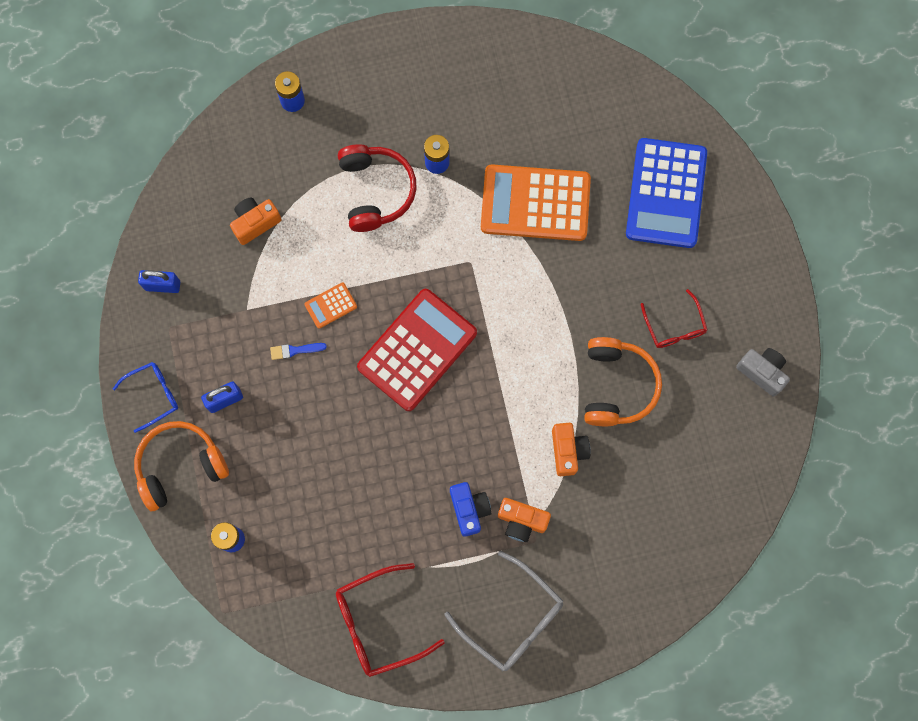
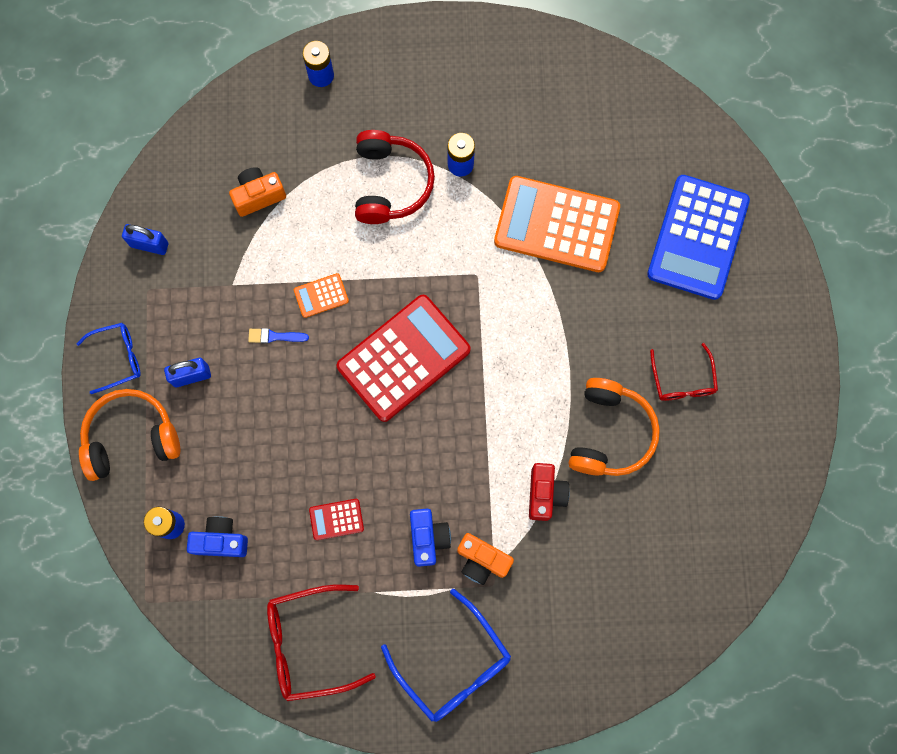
camera: 10 degrees right, 0 degrees up
grey glasses [444,551,563,671] -> blue glasses [381,589,511,722]
orange camera [552,423,591,476] -> red camera [529,463,570,521]
grey camera [736,348,790,397] -> none
none -> blue camera [187,516,248,557]
none -> red calculator [309,499,364,540]

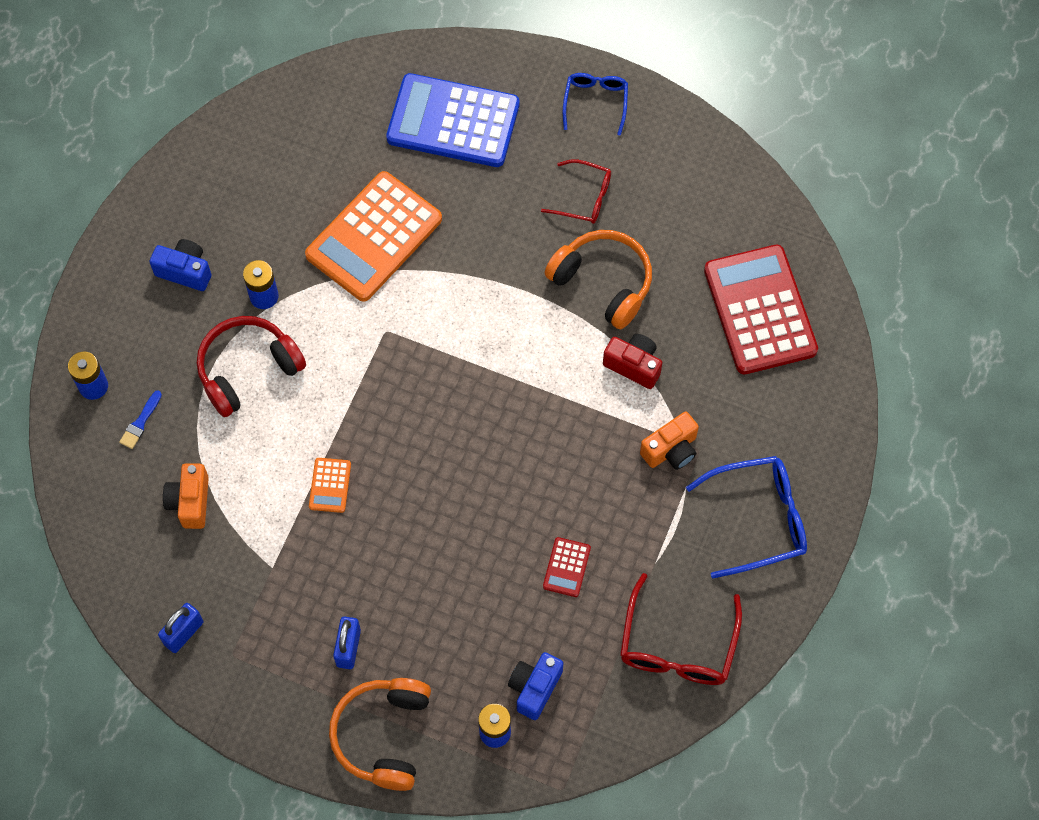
camera: 65 degrees left, 10 degrees down
blue glasses [76,323,141,394] -> blue glasses moved to [563,73,628,136]
blue brush [248,328,309,344] -> blue brush moved to [119,390,162,449]
red calculator [337,295,471,422] -> red calculator moved to [704,245,818,375]
red headphones [355,130,435,224] -> red headphones turned 60 degrees counterclockwise [197,316,306,417]
blue camera [410,509,451,567] -> blue camera moved to [149,239,212,291]
blue calculator [647,175,750,300] -> blue calculator turned 150 degrees clockwise [386,73,520,167]

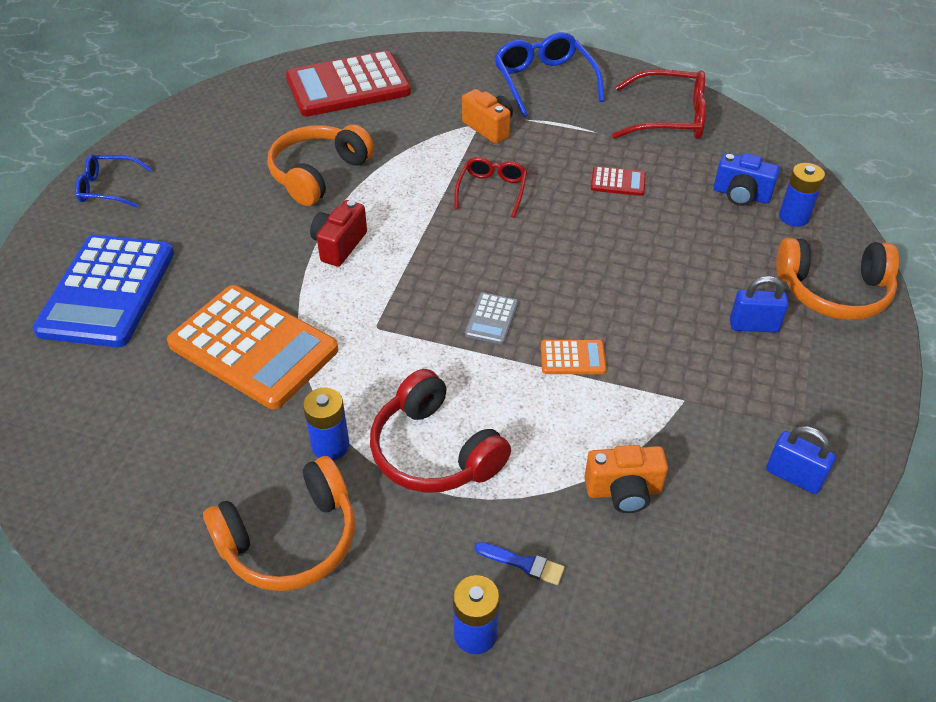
camera: 95 degrees left, 20 degrees down
blue camera [149,239,212,291] -> orange headphones [203,456,355,591]
red glasses [541,159,611,224] -> red glasses moved to [455,157,527,218]
red camera [603,334,663,389] -> red camera moved to [310,200,367,267]
none -> grey calculator [465,293,518,345]

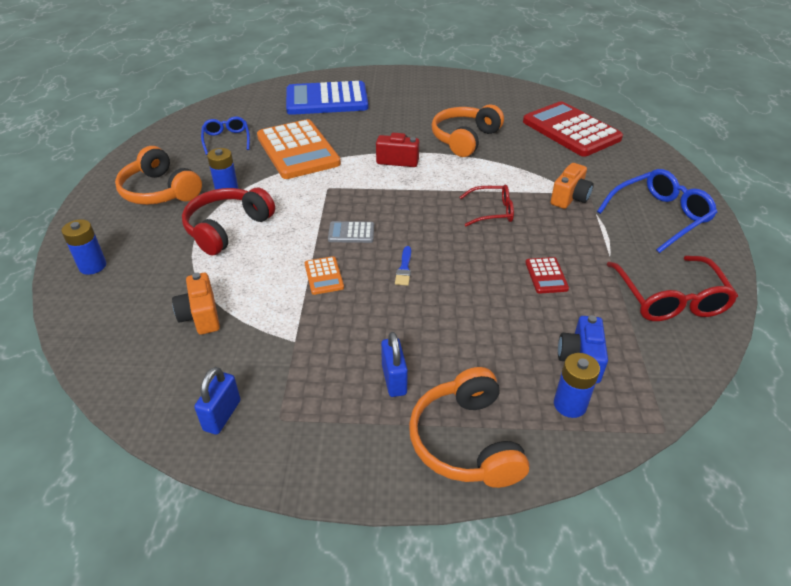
camera: 75 degrees right, 5 degrees down
blue glasses [75,154,152,208] -> blue glasses moved to [201,117,250,155]
orange calculator [167,285,338,409] -> orange calculator turned 45 degrees counterclockwise [257,119,341,179]
orange headphones [267,125,374,206] -> orange headphones turned 75 degrees counterclockwise [431,104,504,157]
blue brush [475,542,565,585] -> blue brush moved to [395,246,411,286]

